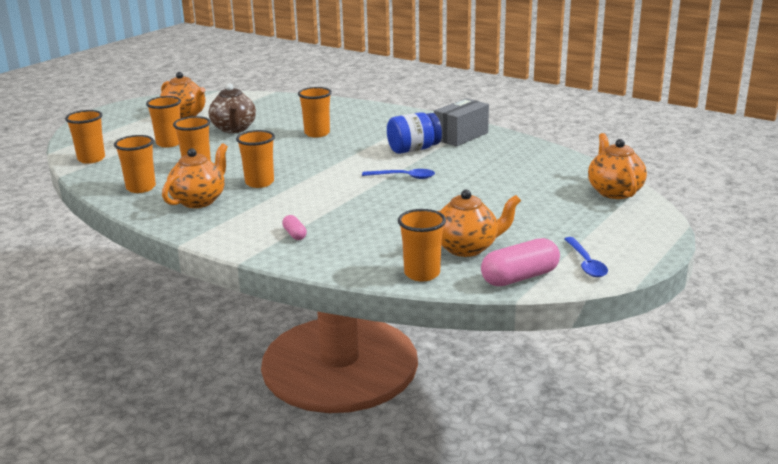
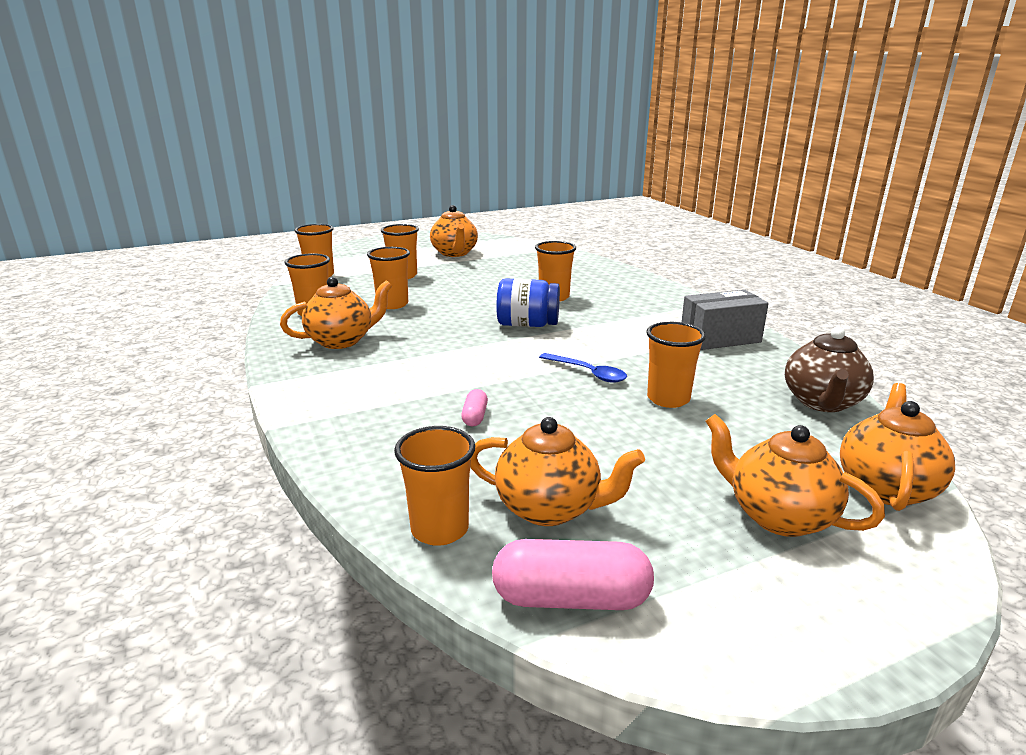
camera: 30 degrees right, 0 degrees up
brown teapot [209,83,256,133] -> brown teapot moved to [785,327,874,412]
orange cup [236,130,275,188] -> orange cup moved to [646,322,706,408]
pink capsule [282,215,307,240] -> pink capsule moved to [461,389,488,426]
blue jar [387,112,442,154] -> blue jar moved to [496,278,560,327]
blue spoon [565,237,608,277] -> none
none -> orange teapot [706,414,885,537]

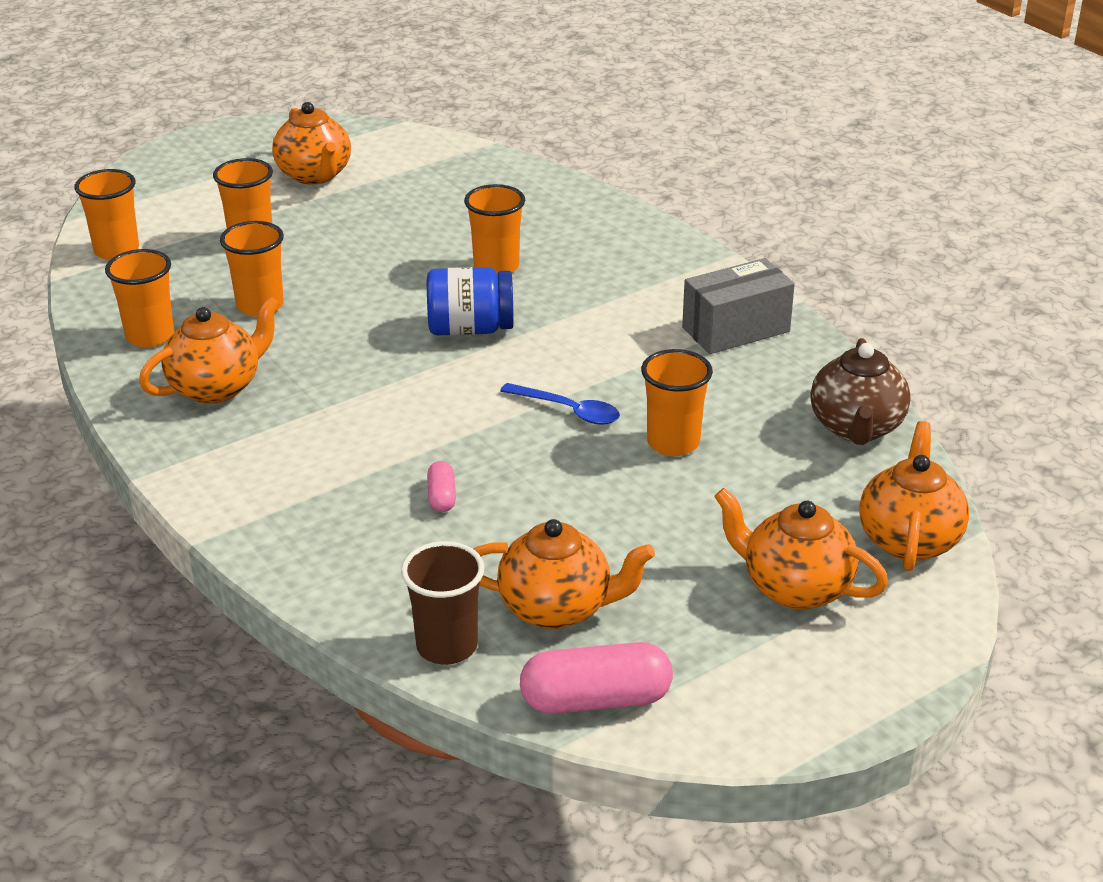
camera: 10 degrees left, 10 degrees up
orange cup [394,426,475,546] -> brown cup [401,541,484,665]

